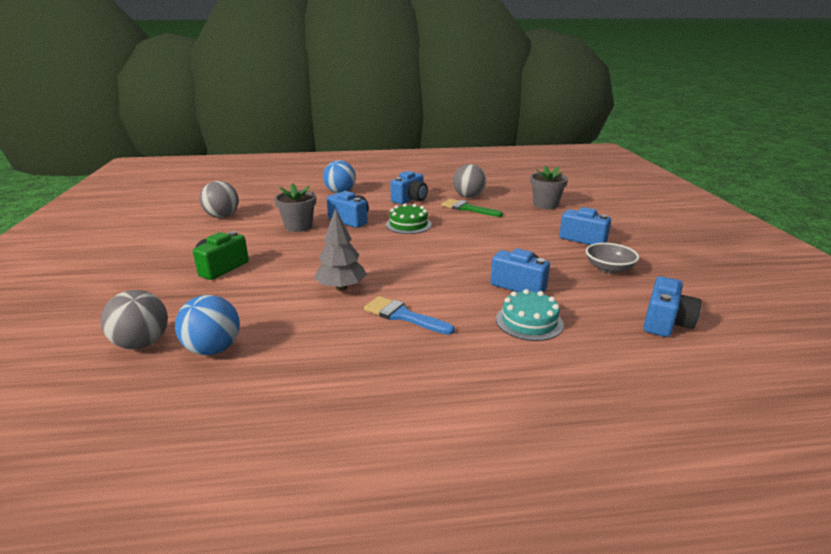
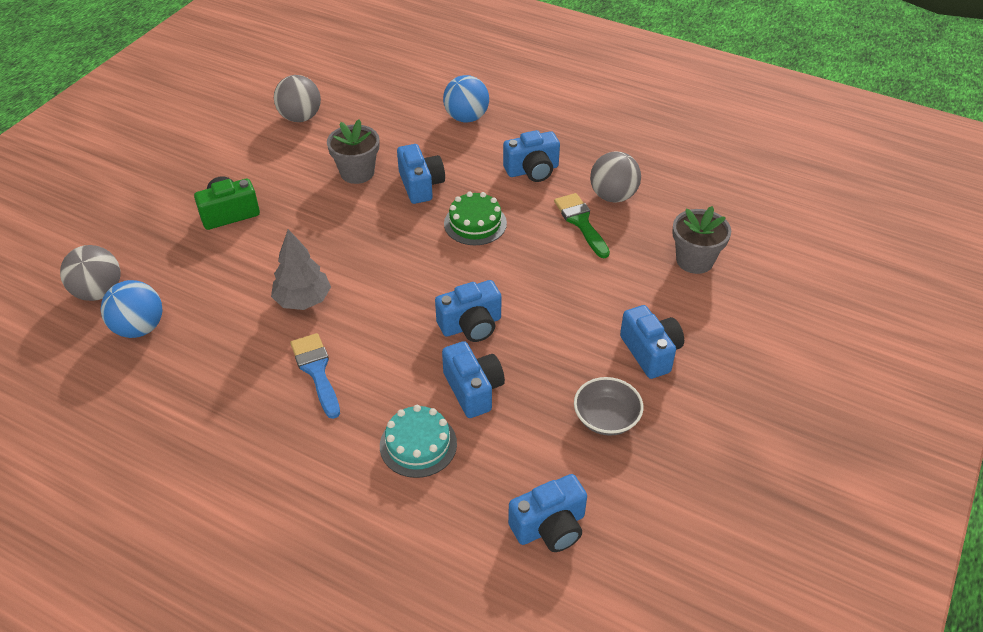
camera: 35 degrees right, 20 degrees up
none -> blue camera [435,280,501,342]

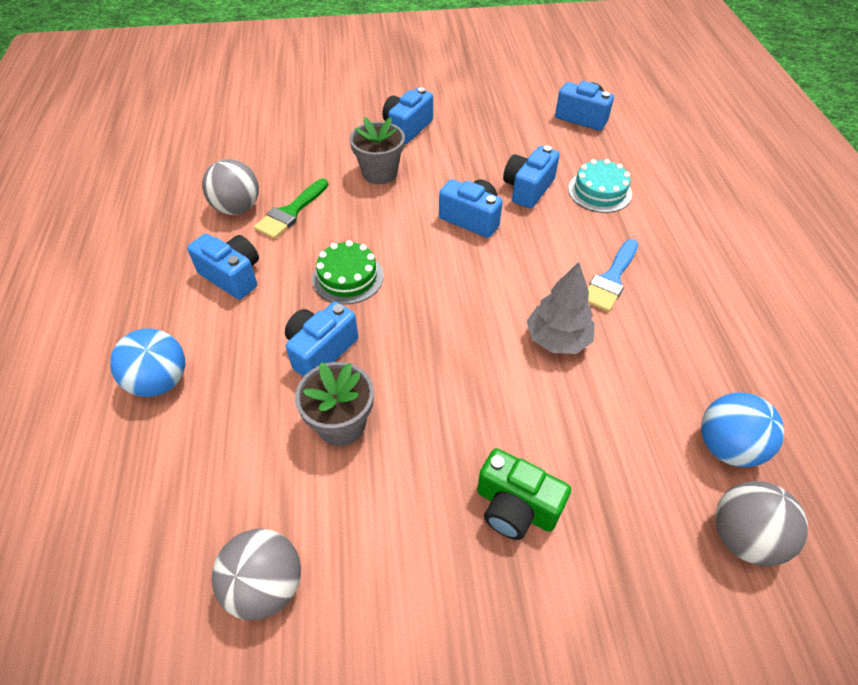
camera: 125 degrees left, 5 degrees up
grey bowl [574,377,643,436] -> none
grey flower pot [672,206,731,274] -> grey flower pot moved to [350,117,405,184]

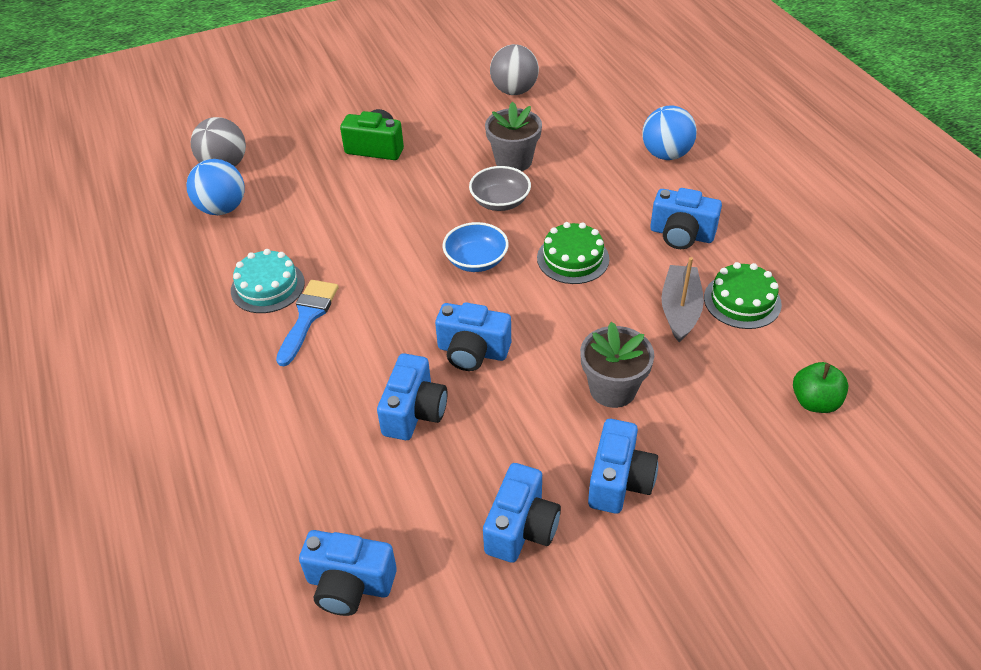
camera: 165 degrees right, 5 degrees down
grey ball [202,159,259,215] -> green cake [704,262,782,329]
green brush [254,178,328,239] -> grey boat [661,257,704,342]
blue camera [285,302,358,377] -> blue camera moved to [483,463,561,563]
grey tree [527,262,595,354] -> none
turquoise cake [568,159,632,213] -> turquoise cake moved to [231,249,305,313]
none -> blue bowl [442,222,509,272]
none -> grey bowl [469,166,531,211]
none -> green apple [793,362,848,413]

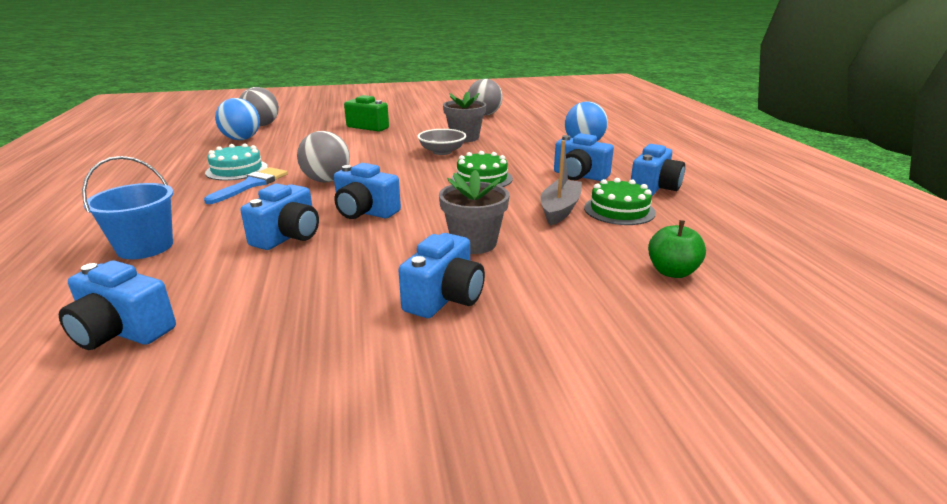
camera: 10 degrees right, 20 degrees down
blue bowl [442,222,509,272] -> none
blue camera [483,463,561,563] -> blue camera moved to [631,144,685,196]
none -> blue bucket [82,156,173,259]
none -> grey ball [297,131,350,183]

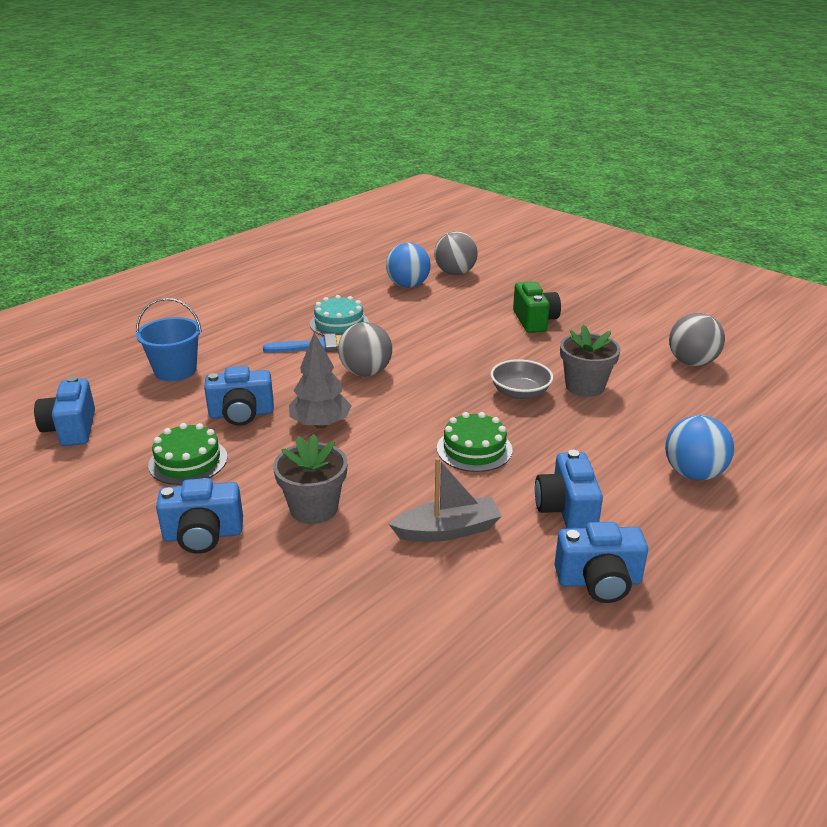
camera: 55 degrees right, 5 degrees up
blue camera [334,163,401,219] -> grey tree [289,332,352,428]
green cake [584,178,656,225] -> green cake moved to [148,423,228,485]
green apple [648,220,706,278] -> none

